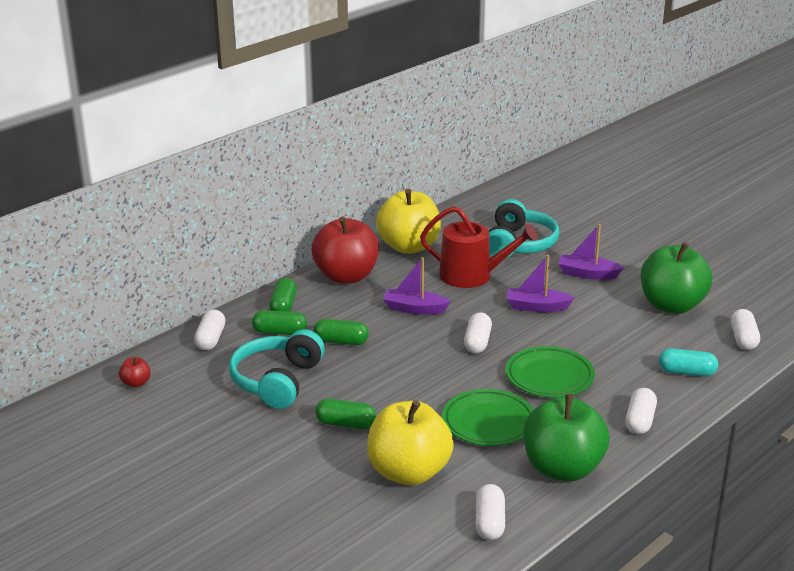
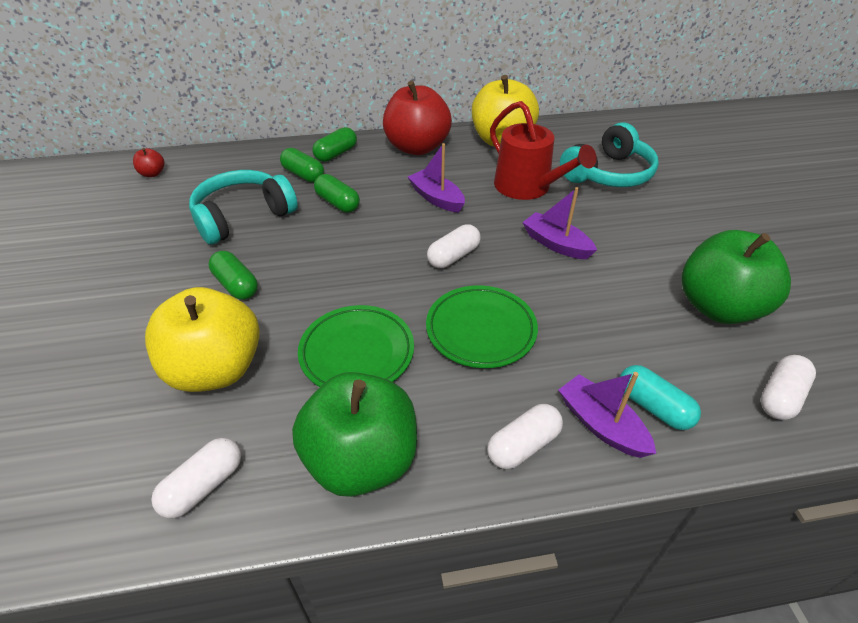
camera: 35 degrees right, 15 degrees up
white capsule [194,309,226,350] -> none
purple boat [558,224,624,280] -> purple boat moved to [558,372,656,458]

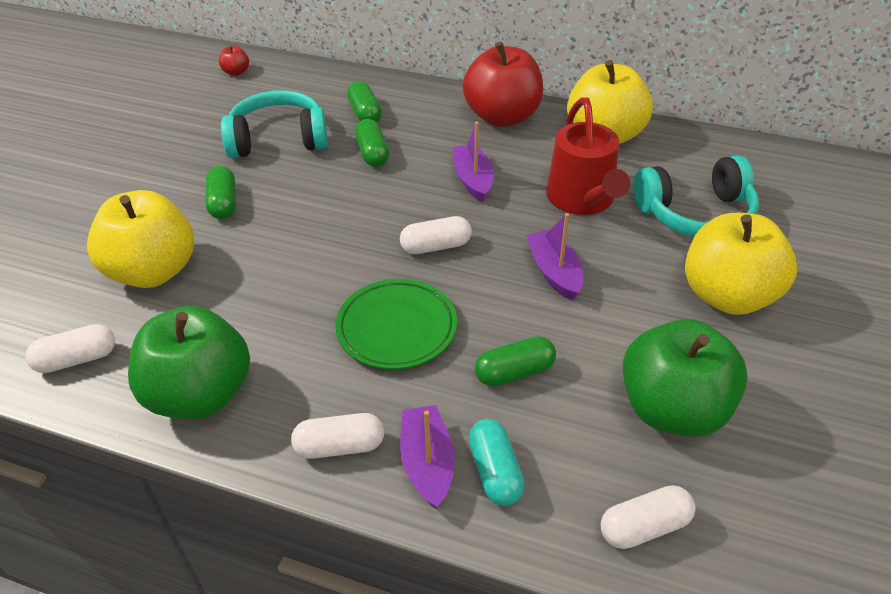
camera: 30 degrees right, 0 degrees up
green plate [298,305,414,387] -> none
green capsule [312,127,357,162] -> green capsule moved to [475,336,556,386]
none -> yellow apple [685,213,797,315]

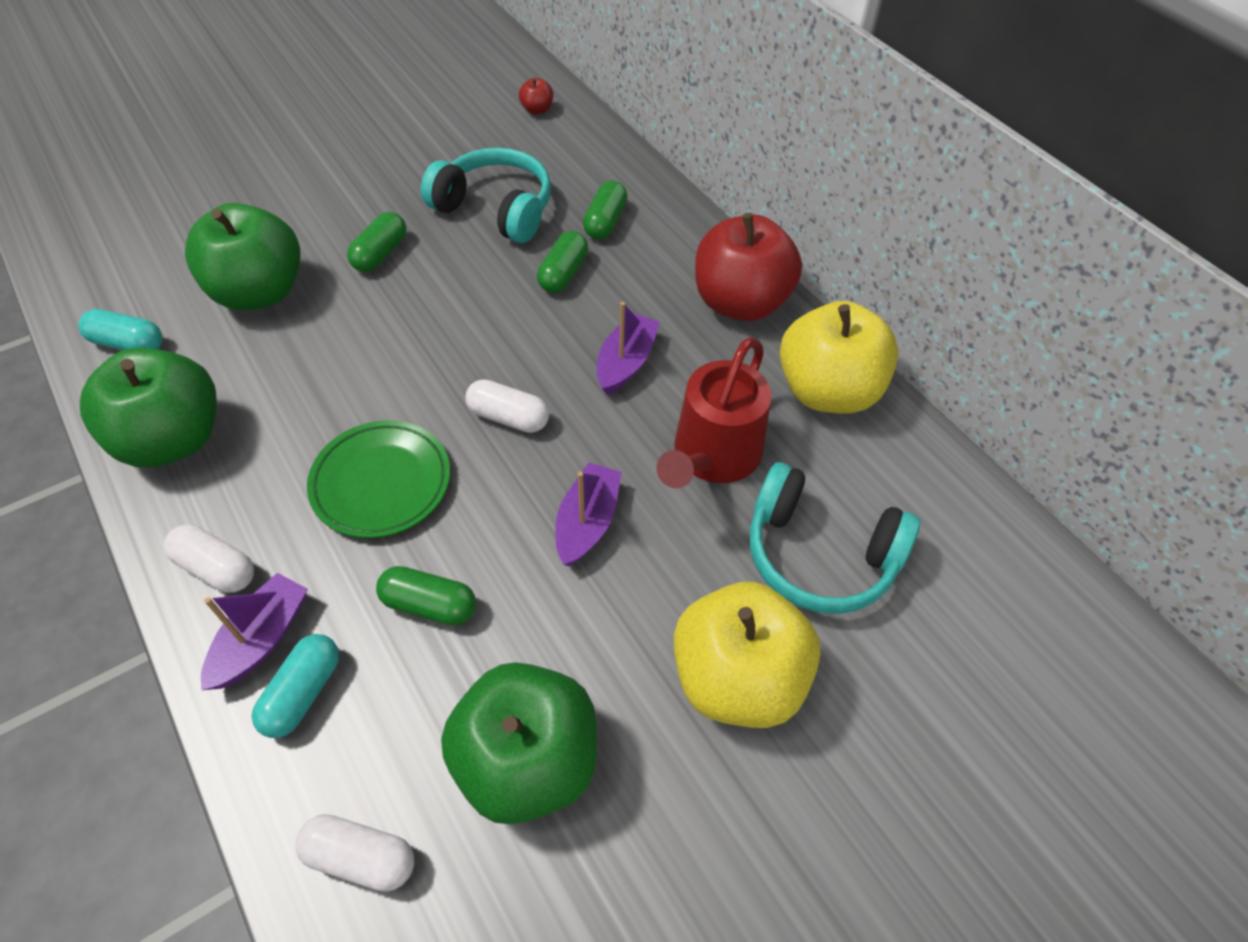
camera: 35 degrees right, 10 degrees up
white capsule [25,324,115,373] -> turquoise capsule [78,309,163,350]
yellow apple [87,190,194,288] -> green apple [185,203,301,311]

